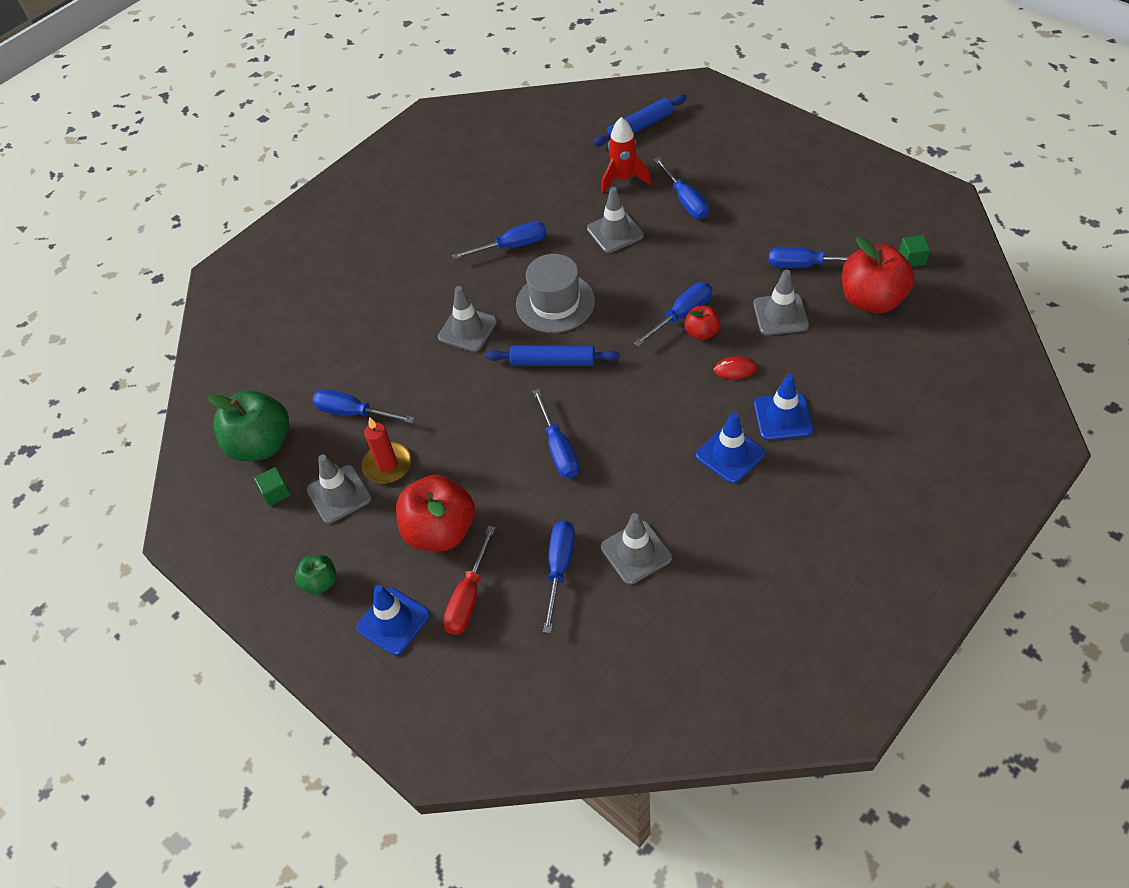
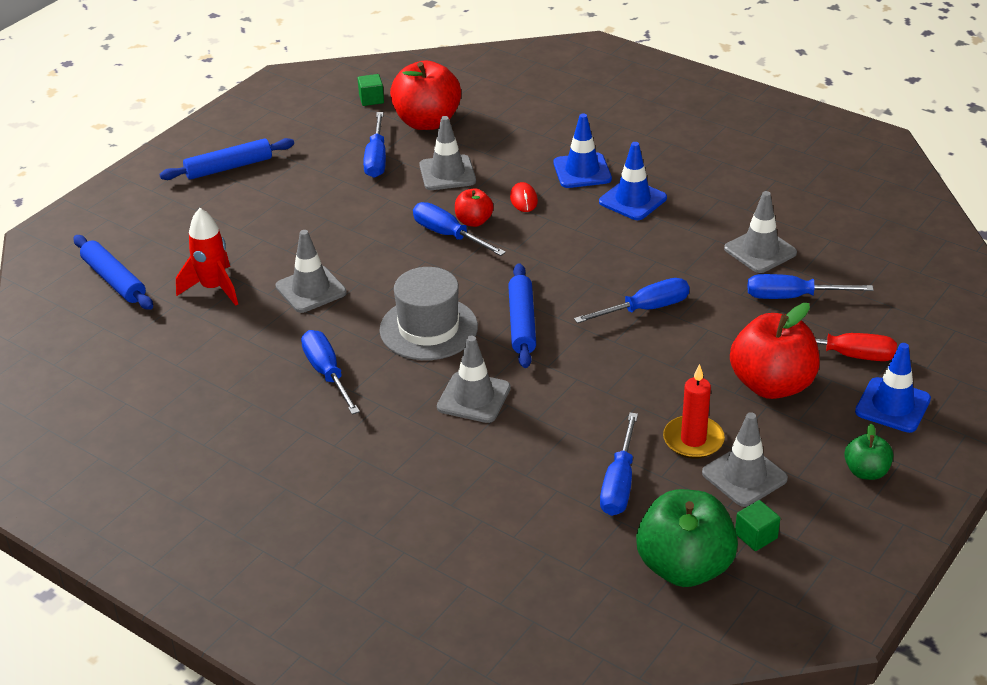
camera: 100 degrees left, 15 degrees down
blue screwdriver [654,157,709,219] -> none
none -> blue rolling pin [159,138,294,180]

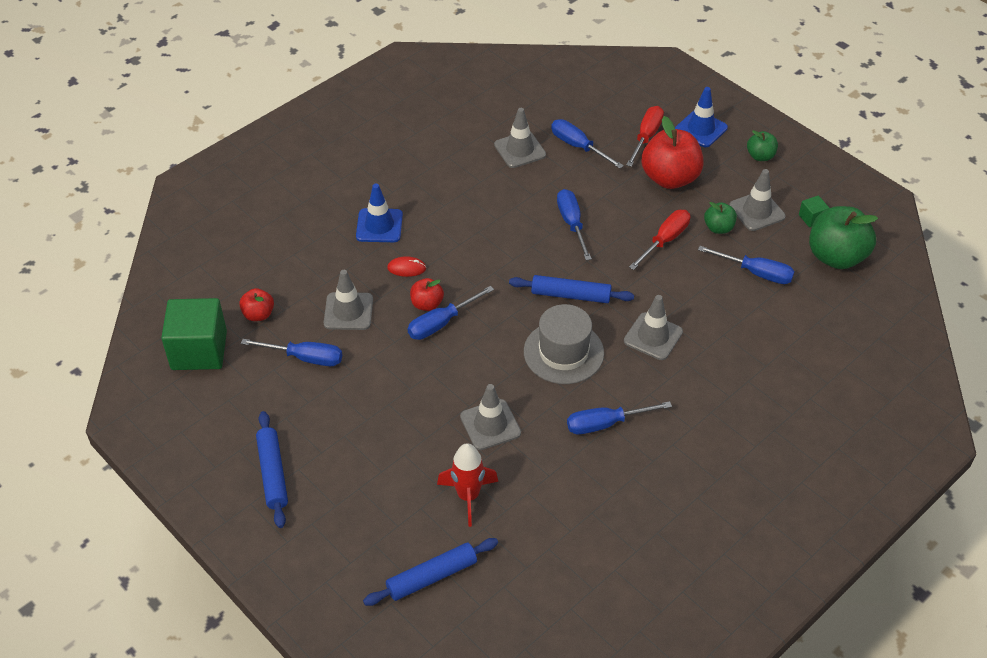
camera: 80 degrees left, 10 degrees up
green cube [358,74,384,106] -> green cube [161,298,227,370], size x2.34
red apple [390,60,461,130] -> red apple [239,288,274,321], size x0.51
blue traffic cone [599,142,667,220] -> none
red candle [663,364,725,459] -> green apple [704,202,737,234]
blue screwdriver [748,274,874,299] -> blue screwdriver turned 120 degrees clockwise [551,119,624,168]
none -> red screwdriver [629,210,690,270]

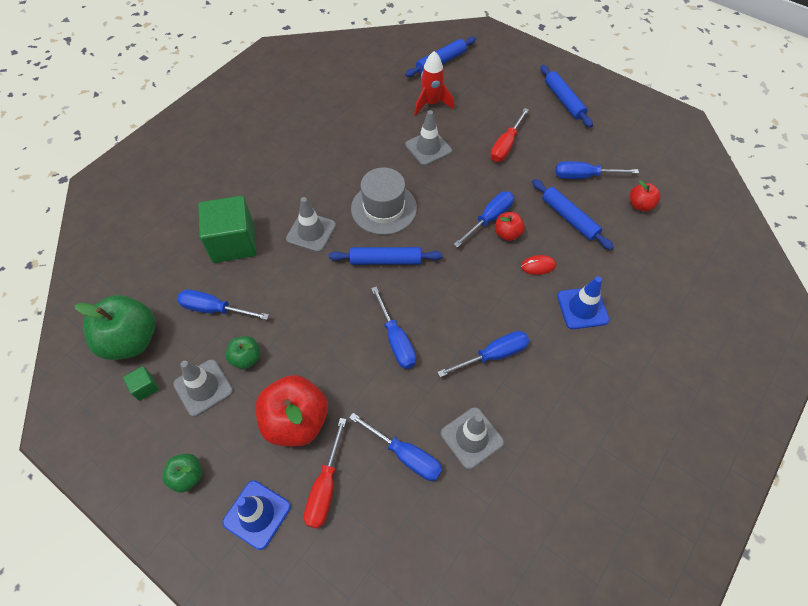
camera: 170 degrees right, 10 degrees up
green cube [161,298,227,370] -> green cube moved to [198,196,257,263]
grey traffic cone [324,270,373,330] -> blue rolling pin [532,179,614,250]
blue screwdriver [567,401,672,434] -> blue screwdriver moved to [438,331,530,377]
red screwdriver [629,210,690,270] -> red screwdriver moved to [490,108,529,162]

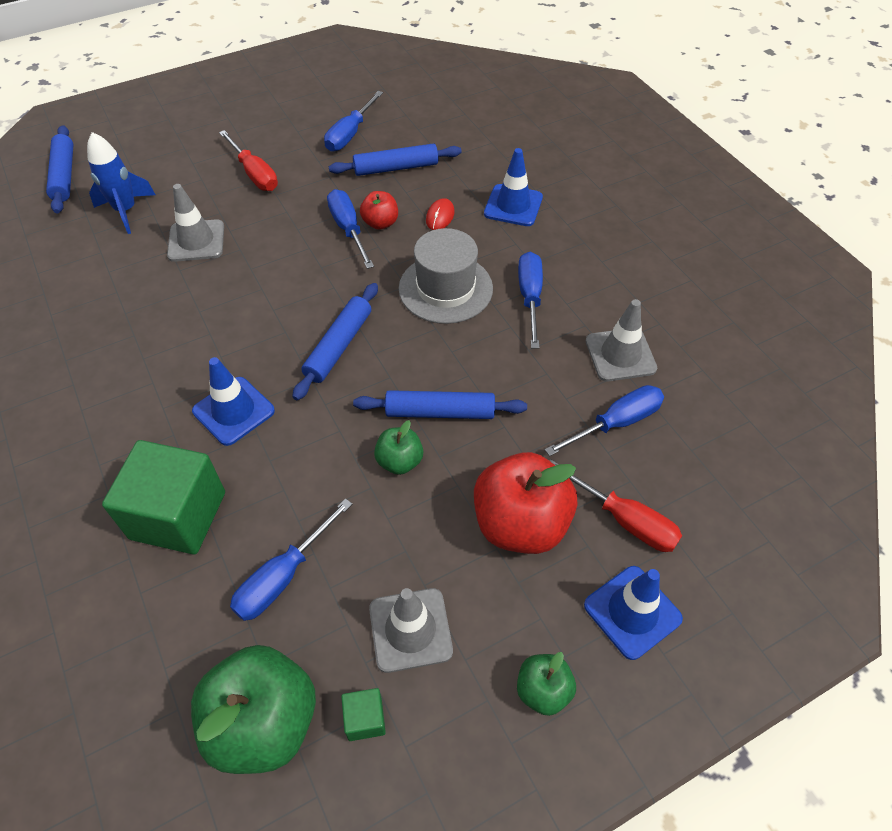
camera: 65 degrees left, 5 degrees down
green apple [226,336,260,369] -> green apple moved to [374,420,423,475]
grey traffic cone [286,197,336,252] -> blue traffic cone [192,357,275,446]
grey hat [351,168,417,235] -> grey hat moved to [399,228,493,324]
blue screwdriver [371,286,416,369] -> none
red rocket [414,51,454,116] -> blue rocket [87,132,156,234]
blue rolling pin [540,65,593,127] -> blue rolling pin moved to [353,390,527,419]
red apple [630,180,660,211] -> none

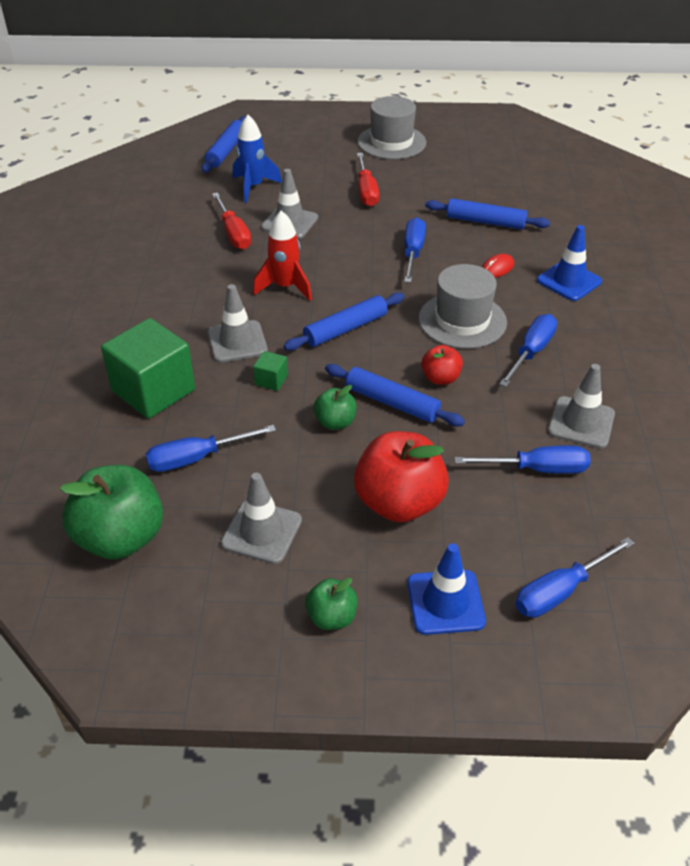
camera: 30 degrees right, 10 degrees down
blue traffic cone [192,357,275,446] -> grey traffic cone [208,284,268,362]
blue screwdriver [324,91,383,152] -> blue screwdriver moved to [515,537,635,618]
green cube [341,688,386,741] -> green cube moved to [253,351,288,391]
red apple [360,191,398,230] -> red apple moved to [421,345,463,385]
red screwdriver [549,459,682,552] -> red screwdriver moved to [212,193,251,250]
none -> red rocket [253,211,312,301]
none -> grey hat [357,96,426,159]

